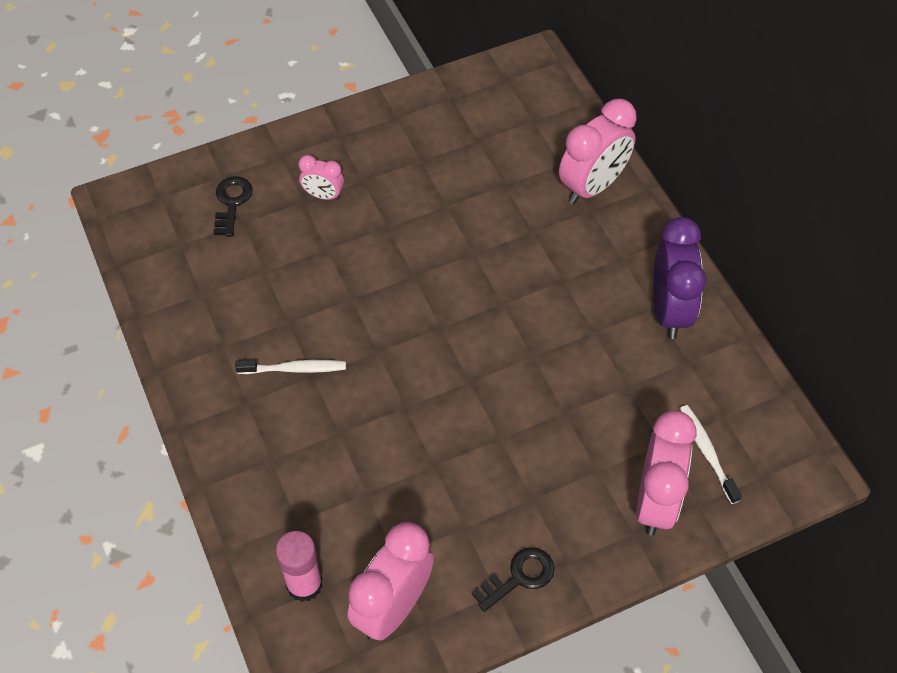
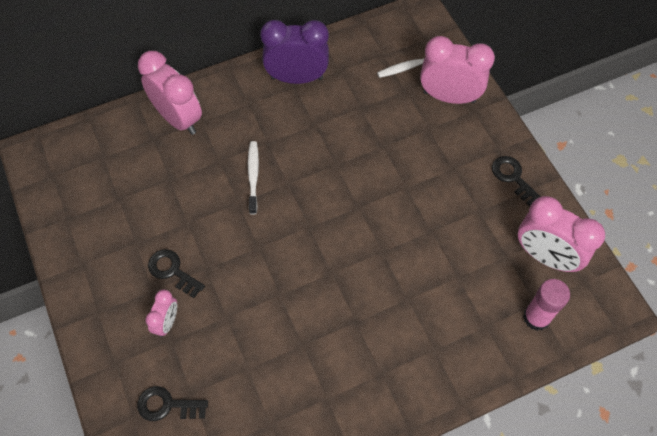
camera: 90 degrees left, 5 degrees up
white toothbrush [235,360,346,374] -> white toothbrush moved to [248,141,259,215]
none -> black key [148,249,205,298]

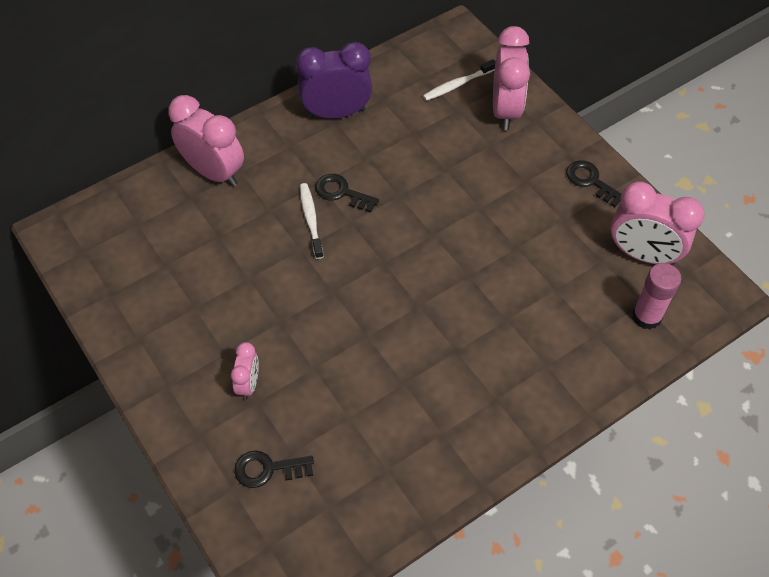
camera: 10 degrees left, 5 degrees down
black key [148,249,205,298] -> black key moved to [315,174,379,213]
pink clock [420,36,495,104] -> pink clock turned 90 degrees clockwise [493,26,530,130]

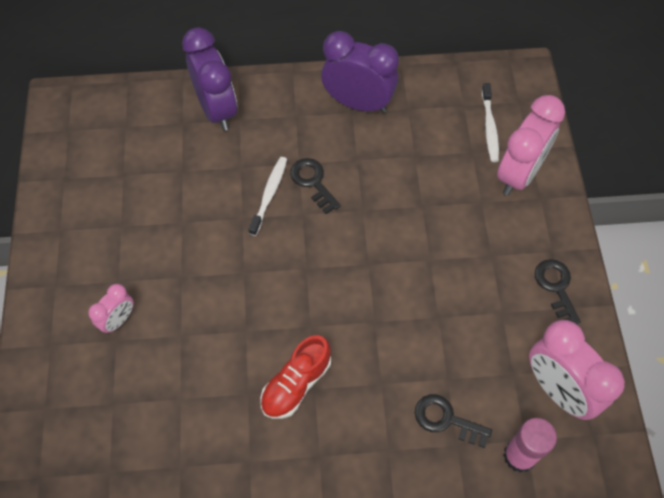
camera: 30 degrees right, 5 degrees up
pink clock [168,95,244,187] -> purple clock [182,27,237,131]
black key [234,451,314,488] -> black key moved to [415,394,492,448]
white toothbrush [423,59,495,101] -> white toothbrush turned 90 degrees counterclockwise [482,83,499,162]
none -> red shoe [260,335,331,419]

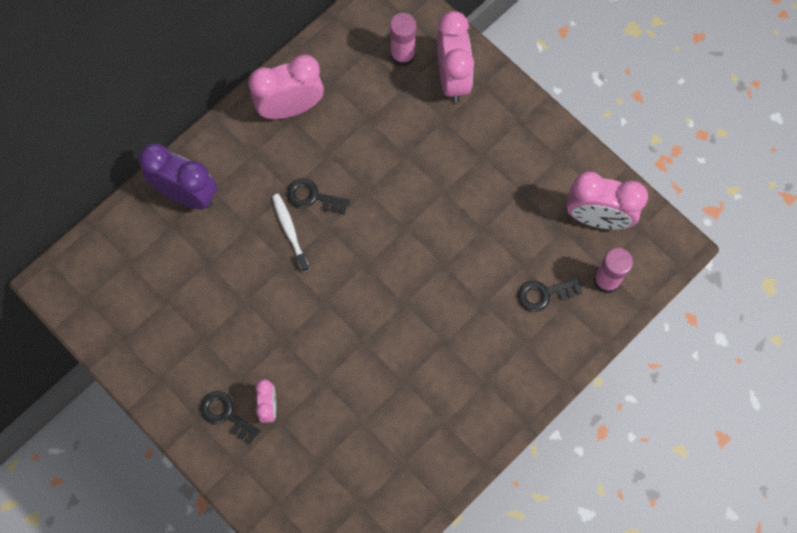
camera: 40 degrees left, 10 degrees up
red shoe [260,335,331,419] -> none
purple clock [321,31,399,113] -> pink clock [249,55,324,119]
white toothbrush [482,83,499,162] -> pink glue stick [390,13,417,67]
black key [535,259,581,324] -> black key moved to [200,391,260,444]

